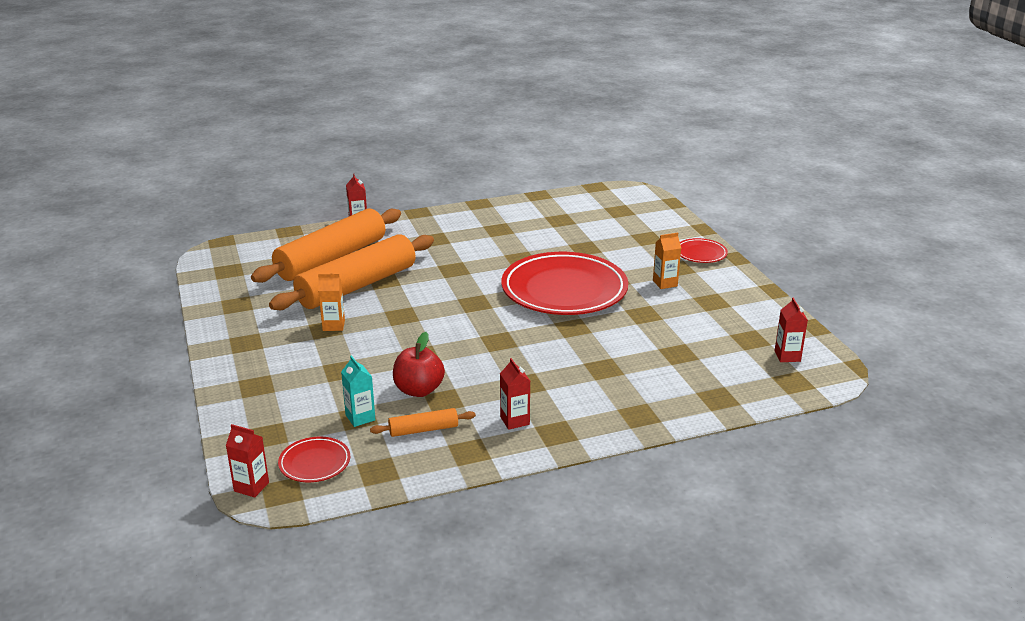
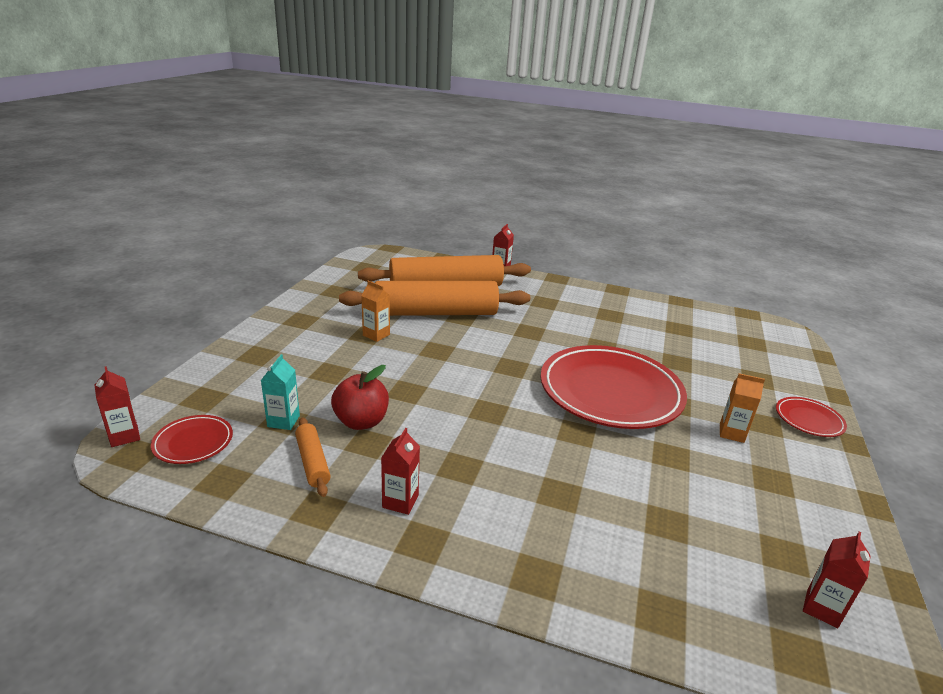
camera: 35 degrees right, 0 degrees up
orange rolling pin [370,408,476,437] -> orange rolling pin turned 45 degrees clockwise [295,417,331,497]

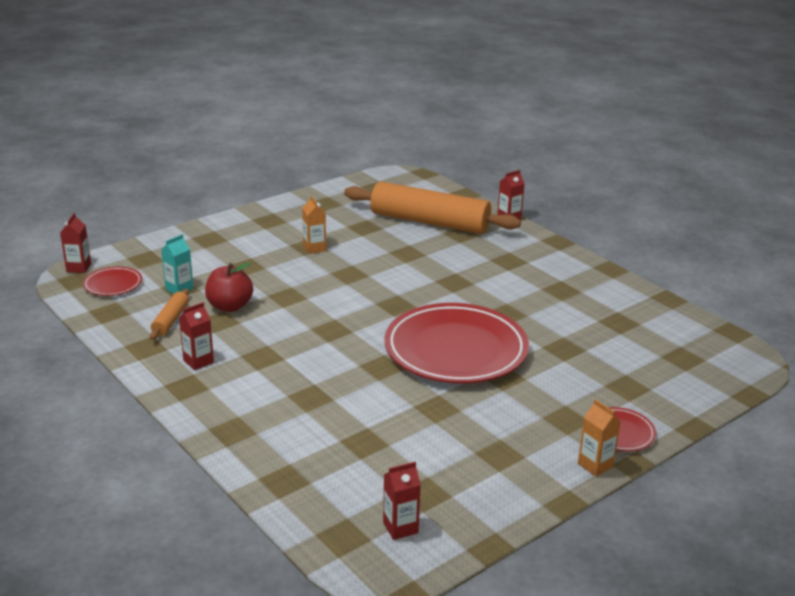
camera: 35 degrees right, 0 degrees up
orange rolling pin [339,281,530,316] -> none
orange carton [720,373,765,443] -> orange carton moved to [578,399,621,477]

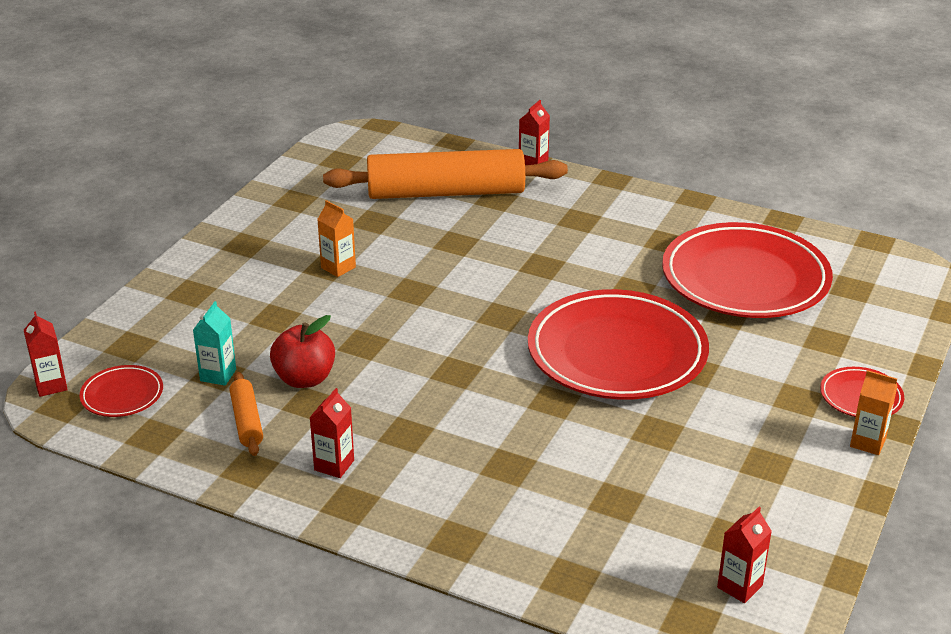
camera: 25 degrees left, 5 degrees up
none -> red plate [662,222,833,318]

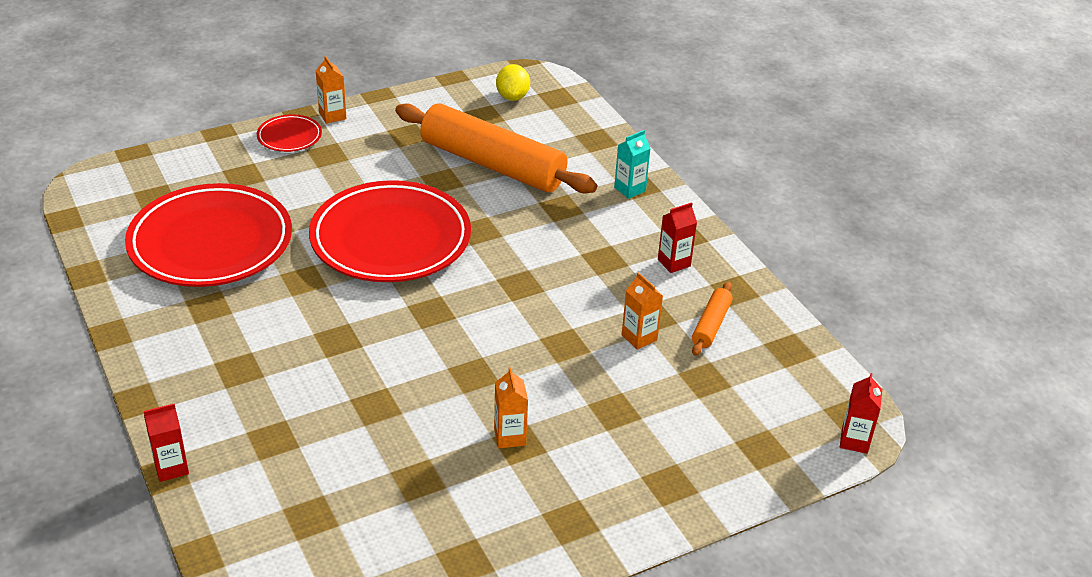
camera: 145 degrees left, 5 degrees up
red plate [79,365,163,417] -> none
turquoise carton [193,301,236,385] -> turquoise carton moved to [614,130,651,199]
red apple [270,315,335,388] -> orange carton [622,272,663,350]
orange rolling pin [323,149,568,199] -> orange rolling pin moved to [395,103,597,193]
red carton [717,507,772,603] -> yellow lemon [496,64,530,101]

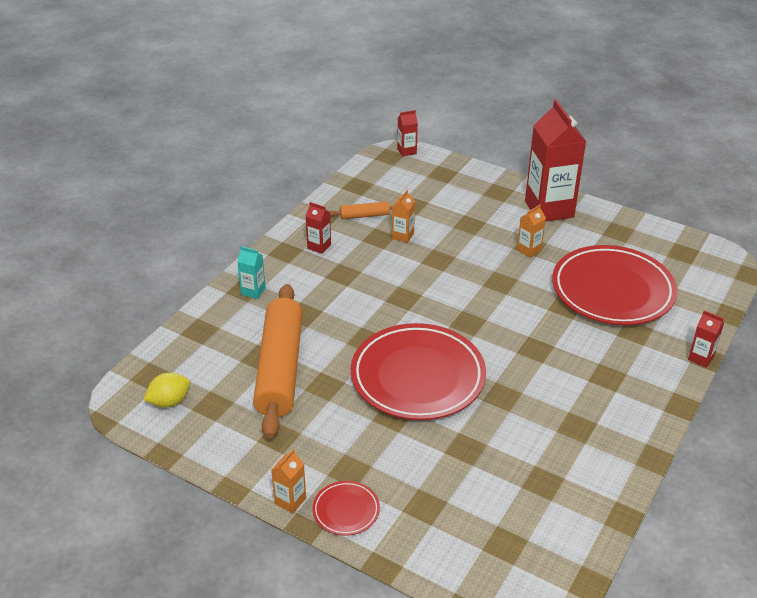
camera: 120 degrees left, 0 degrees up
red plate [125,183,292,287] -> red plate moved to [552,245,677,325]
none -> red carton [525,100,586,222]

